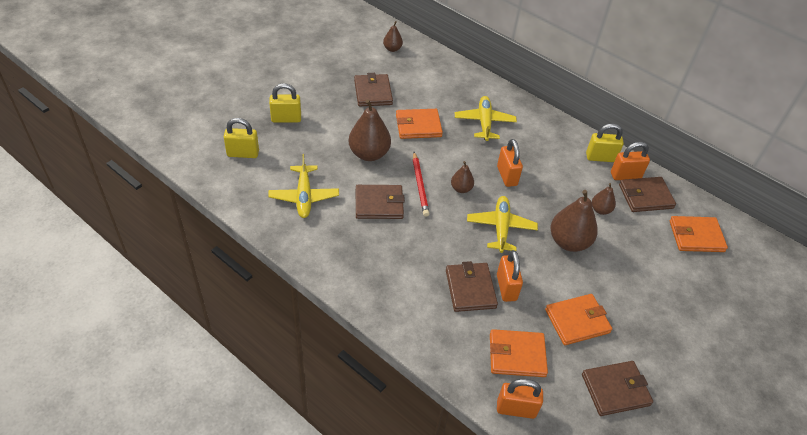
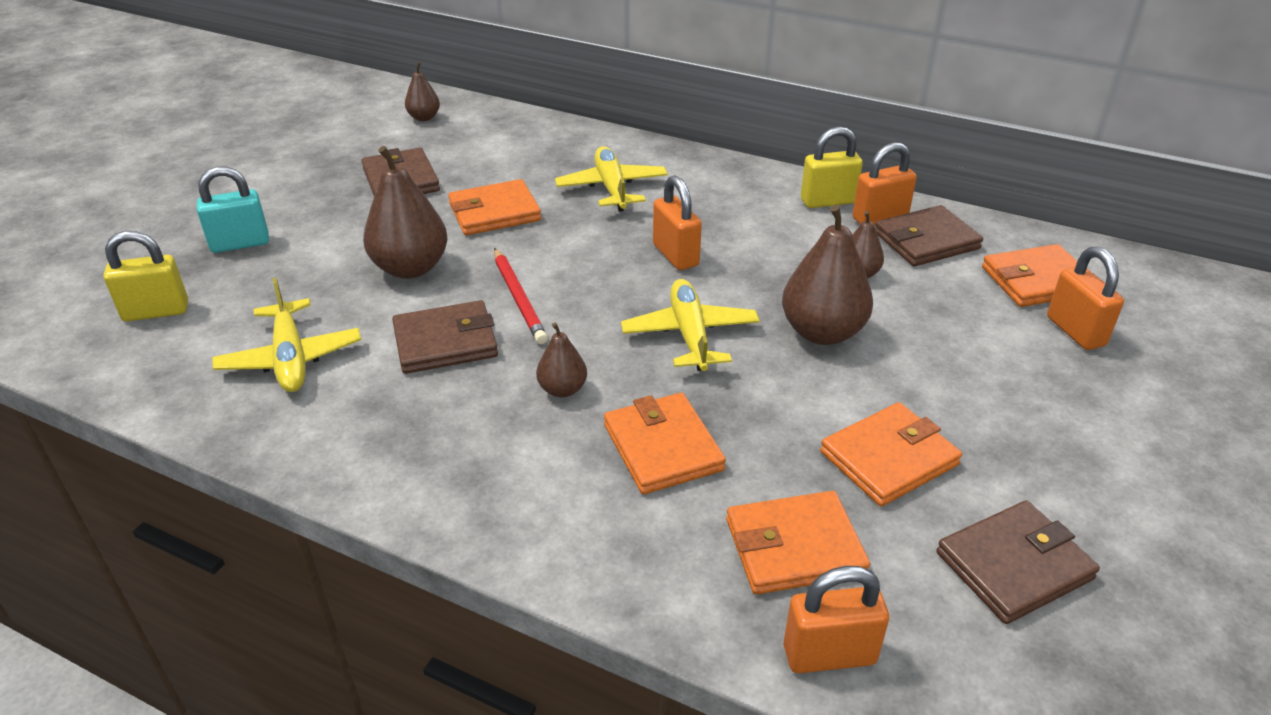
camera: 10 degrees left, 10 degrees down
yellow padlock [269,83,301,123] -> turquoise padlock [197,166,269,253]
brown wallet [446,261,498,312] -> orange wallet [604,392,726,494]
brown pear [451,161,474,193] -> brown pear moved to [536,323,587,397]
orange padlock [497,250,523,302] -> orange padlock moved to [1047,247,1124,350]

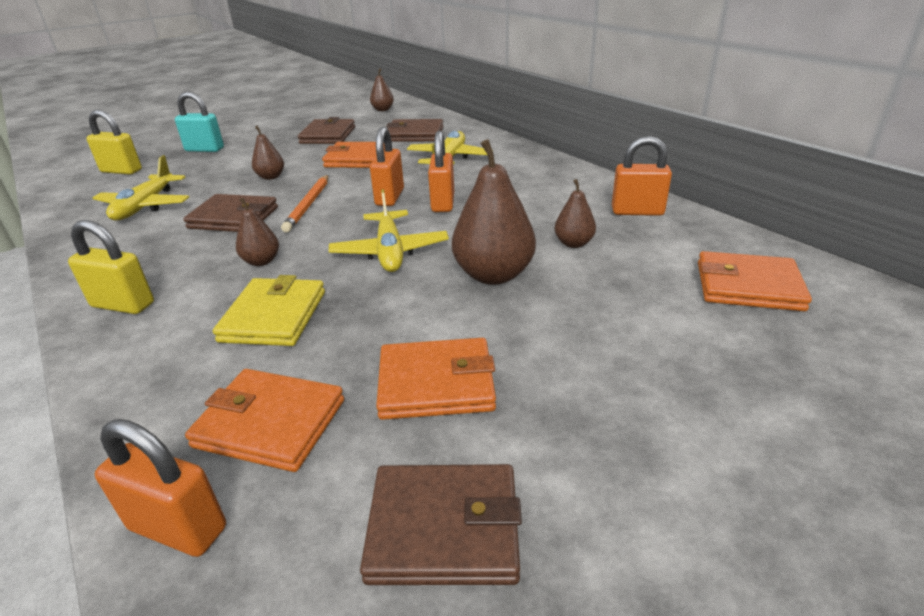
camera: 30 degrees right, 5 degrees down
brown pear [363,146,447,279] -> brown pear [252,126,284,180], size x0.54
red pencil [494,248,548,344] -> orange pencil [281,175,329,233]
orange wallet [604,392,726,494] -> yellow wallet [213,275,325,346]
yellow plane [621,279,760,371] -> yellow plane turned 150 degrees clockwise [329,189,449,272]
yellow padlock [801,127,863,208] -> yellow padlock moved to [68,220,154,314]
brown wallet [875,205,983,266] -> brown wallet moved to [386,119,443,142]
orange padlock [1047,247,1124,350] -> orange padlock moved to [370,127,404,206]

